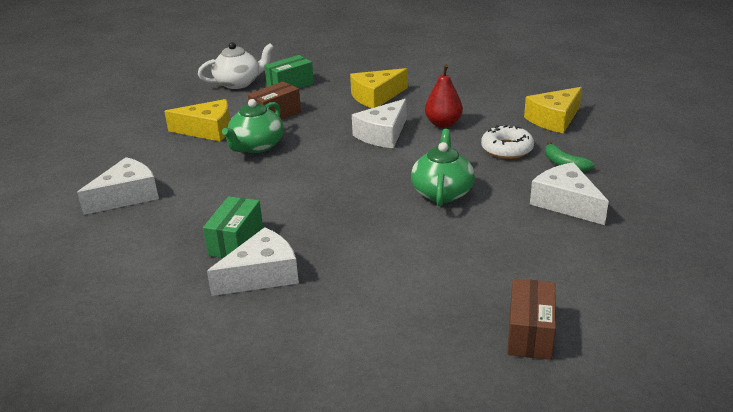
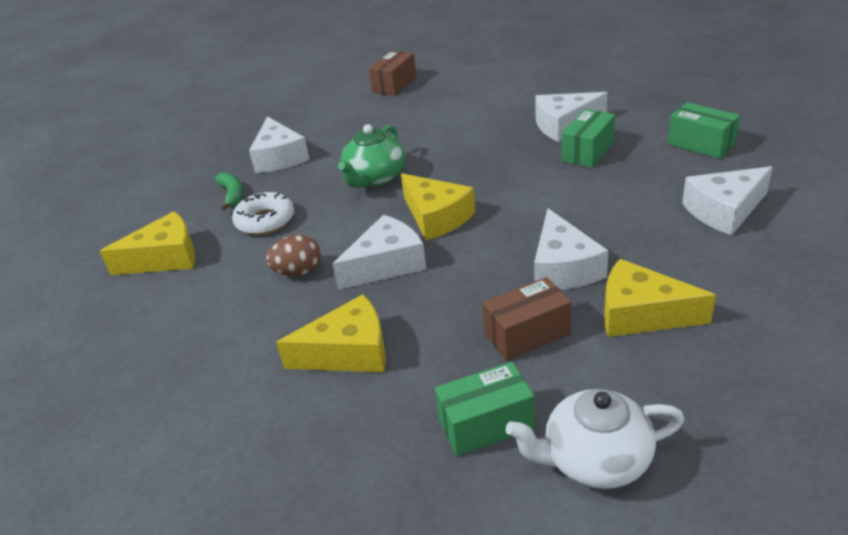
camera: 160 degrees left, 5 degrees up
green teapot [222,99,284,153] -> white cheese [534,208,609,290]
red pear [425,64,463,128] -> brown egg [266,235,321,276]
none -> yellow cheese [401,173,475,240]
none -> green box [668,102,740,159]

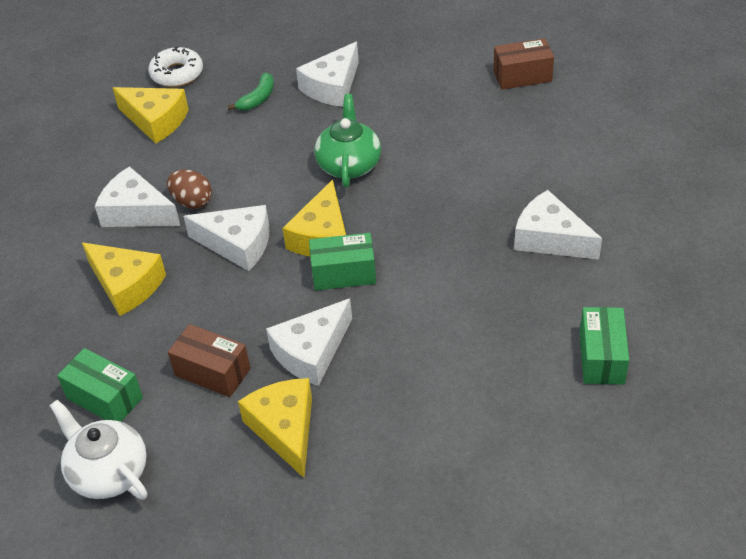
camera: 50 degrees right, 10 degrees up
white donut [232,192,294,235] -> white donut moved to [148,46,203,87]
green teapot [338,124,405,188] -> green teapot turned 105 degrees clockwise [314,94,381,188]
green box [561,109,615,168] -> green box moved to [309,233,376,290]
white cheese [682,166,773,235] -> white cheese moved to [95,166,180,227]

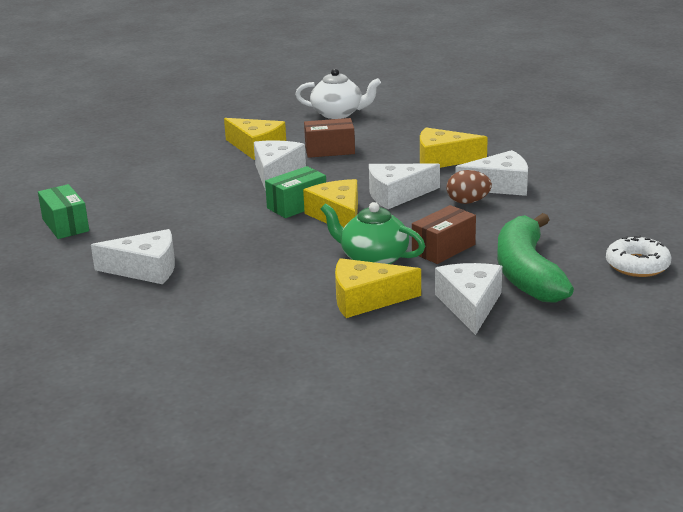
camera: 145 degrees right, 20 degrees down
green box [57,348,143,422] -> none
yellow cheese [113,87,189,143] -> yellow cheese moved to [335,258,421,318]
green banana [228,73,274,110] -> green banana [497,213,574,303], size x2.27
green teapot [314,94,381,188] -> green teapot turned 150 degrees clockwise [321,202,425,264]
brown box [493,38,554,90] -> brown box moved to [412,205,476,264]

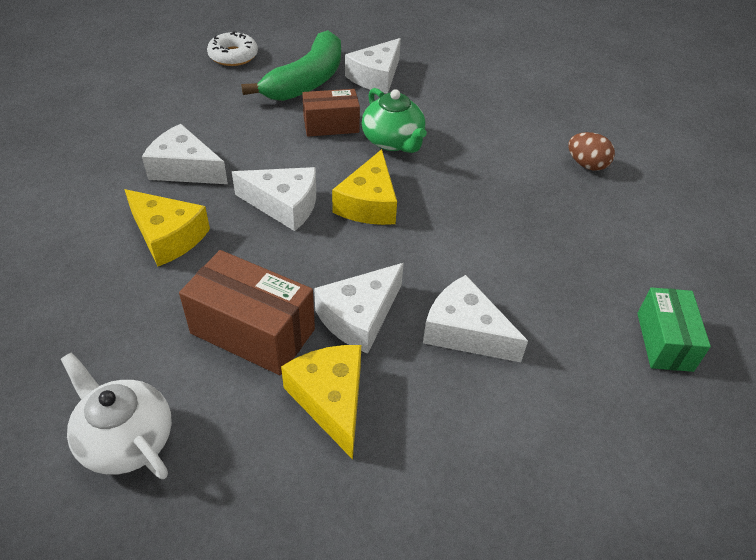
camera: 150 degrees left, 20 degrees up
white cheese [91,229,175,284] -> white cheese moved to [423,275,528,362]
green box [265,166,326,218] -> none
brown box [304,118,355,158] -> brown box [179,250,315,375], size x1.51
yellow cheese [335,258,421,318] -> none
brown egg [447,170,492,204] -> brown egg moved to [568,132,615,171]

